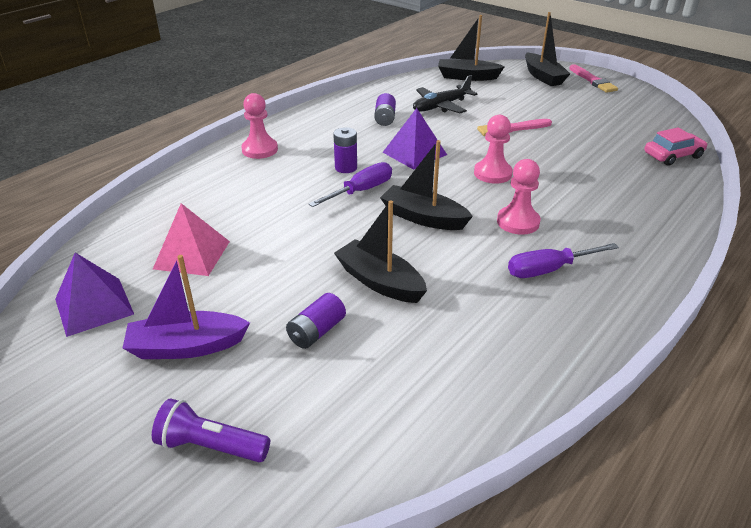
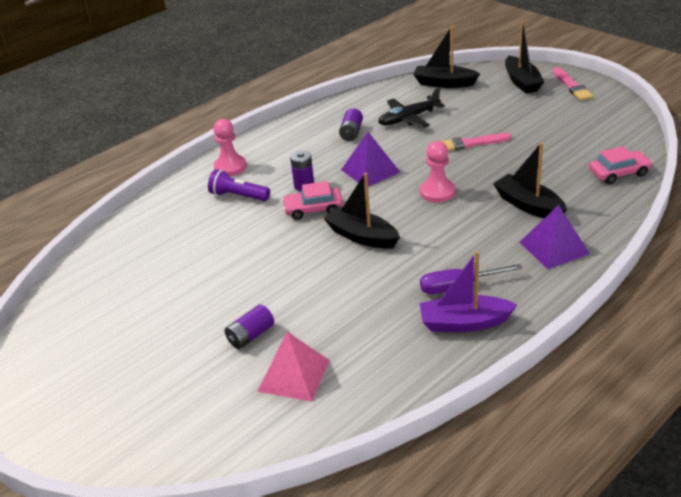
camera: 10 degrees right, 0 degrees up
purple pyramid [55,253,134,337] -> purple pyramid moved to [520,205,590,269]
purple boat [123,255,250,359] -> purple boat moved to [419,251,517,332]
purple flashlight [152,398,270,462] -> purple flashlight moved to [208,169,270,201]
pink pyramid [153,203,230,276] -> pink pyramid moved to [257,332,330,402]
purple screwdriver [309,162,392,207] -> pink car [282,181,343,220]
black boat [334,200,427,303] -> black boat moved to [493,142,567,218]
pink pawn [497,159,541,235] -> none

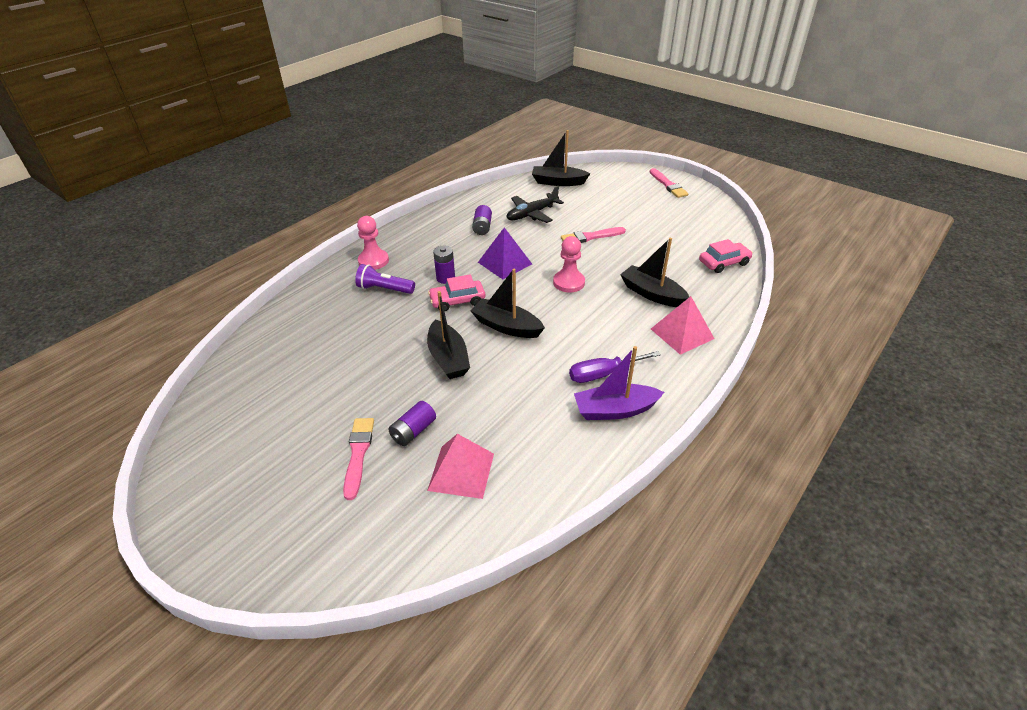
camera: 10 degrees left, 5 degrees up
black boat [505,20,545,94] -> black boat moved to [427,291,470,379]
purple pyramid [520,205,590,269] -> pink pyramid [651,296,714,355]
none -> pink brush [343,418,374,500]

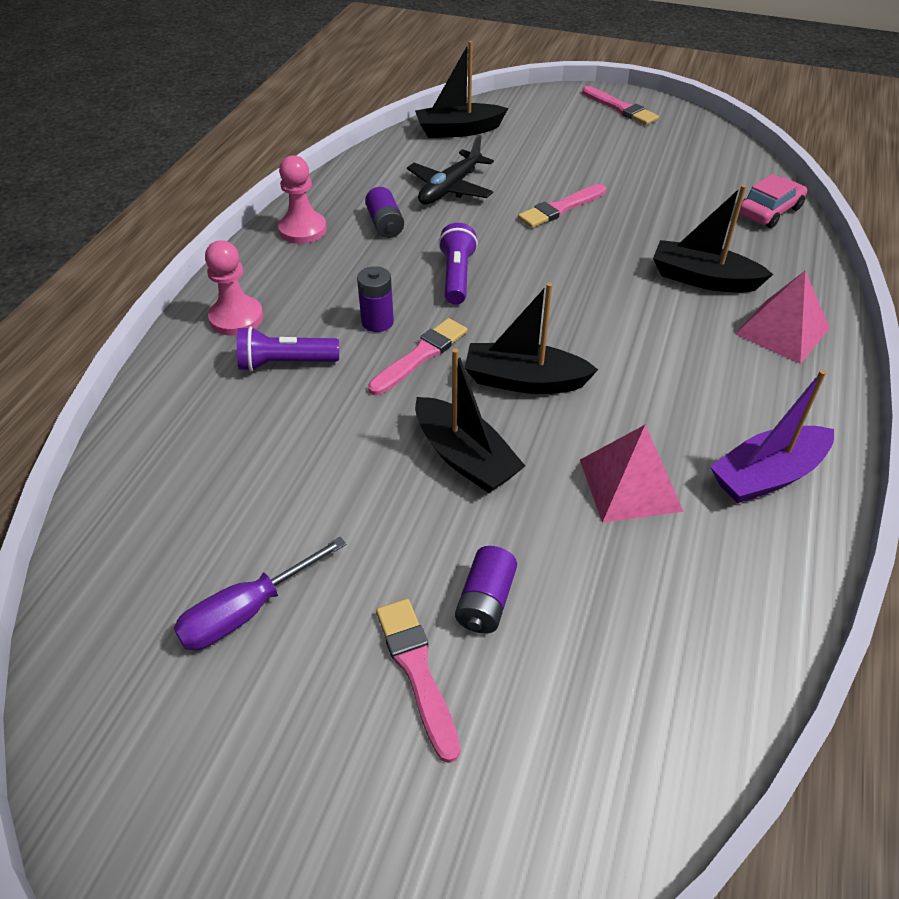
camera: 20 degrees left, 5 degrees up
pink pyramid [427,434,494,499] -> pink pyramid moved to [580,425,684,523]
pink car [428,274,485,311] -> pink brush [368,318,467,395]
purple pyramid [478,227,532,279] -> purple flashlight [438,223,478,305]
pink pawn [553,236,585,293] -> pink pawn moved to [278,155,327,244]
purple screwdriver [569,351,661,383] -> purple screwdriver moved to [174,537,346,650]

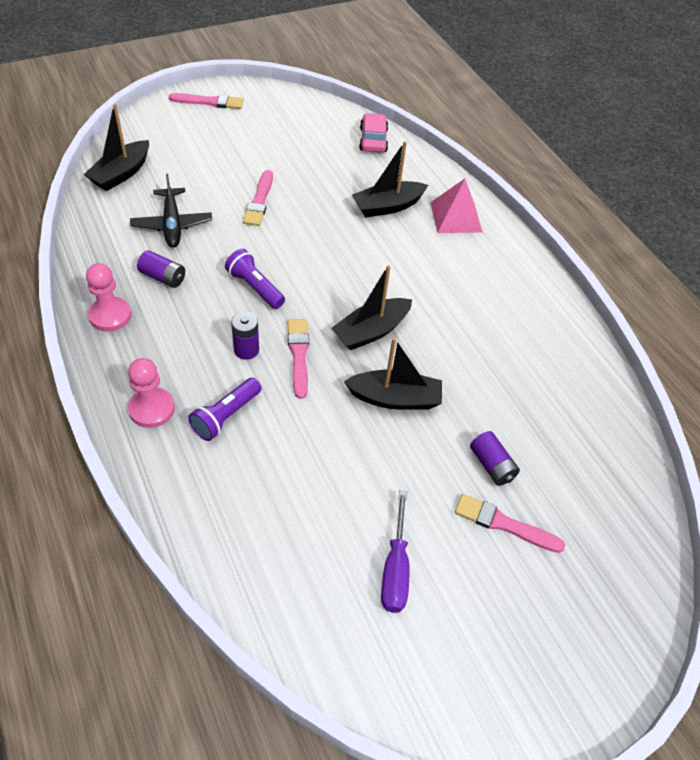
camera: 50 degrees left, 5 degrees up
pink pyramid [580,425,684,523] -> none
purple boat [710,370,834,503] -> none

